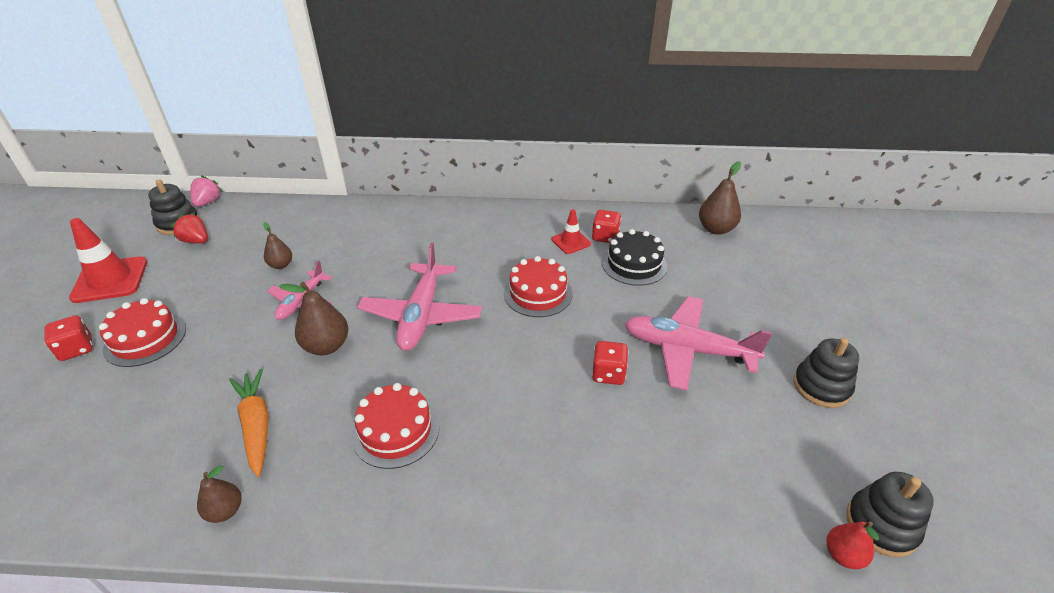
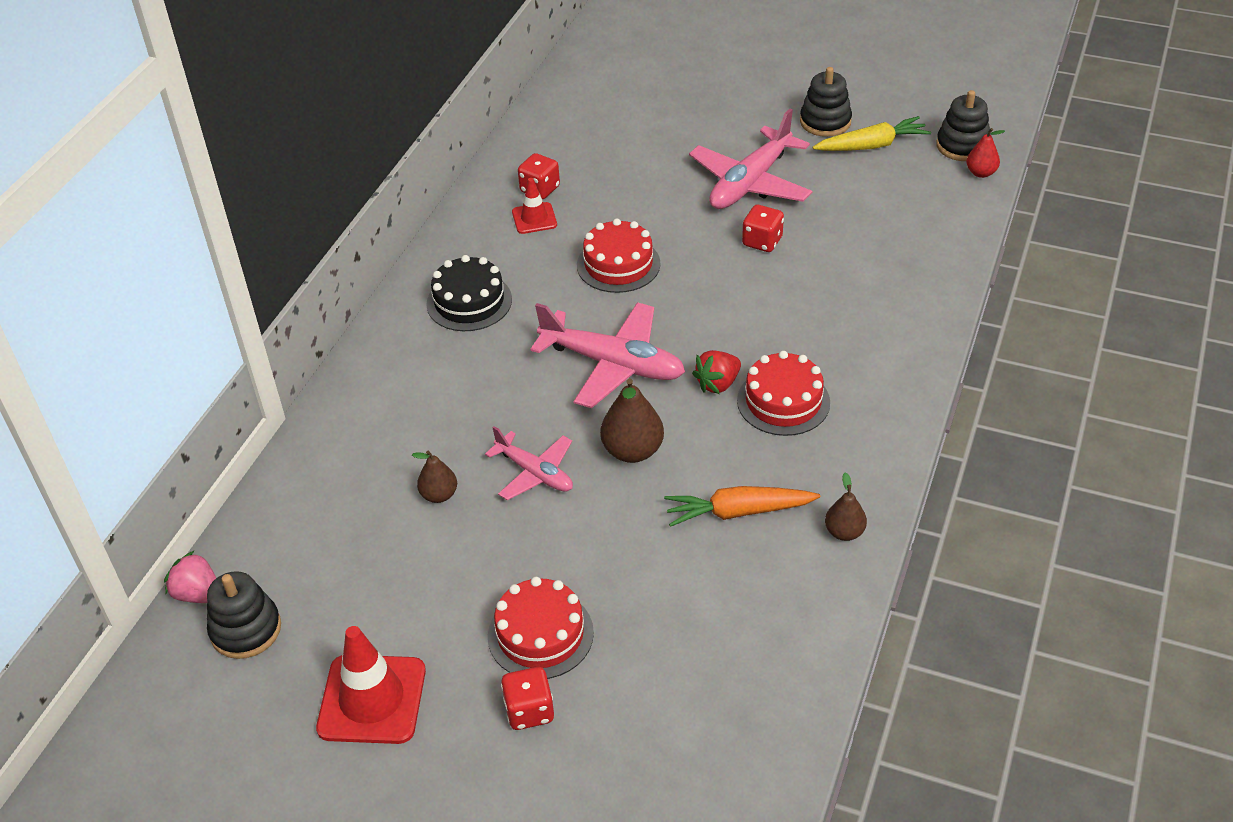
camera: 70 degrees left, 5 degrees up
red strawberry [171,213,208,244] -> red strawberry moved to [692,350,741,394]
black cake [602,229,667,286] -> black cake moved to [426,255,512,331]
brown pear [699,161,741,235] -> none
none -> yellow carrot [812,116,931,151]

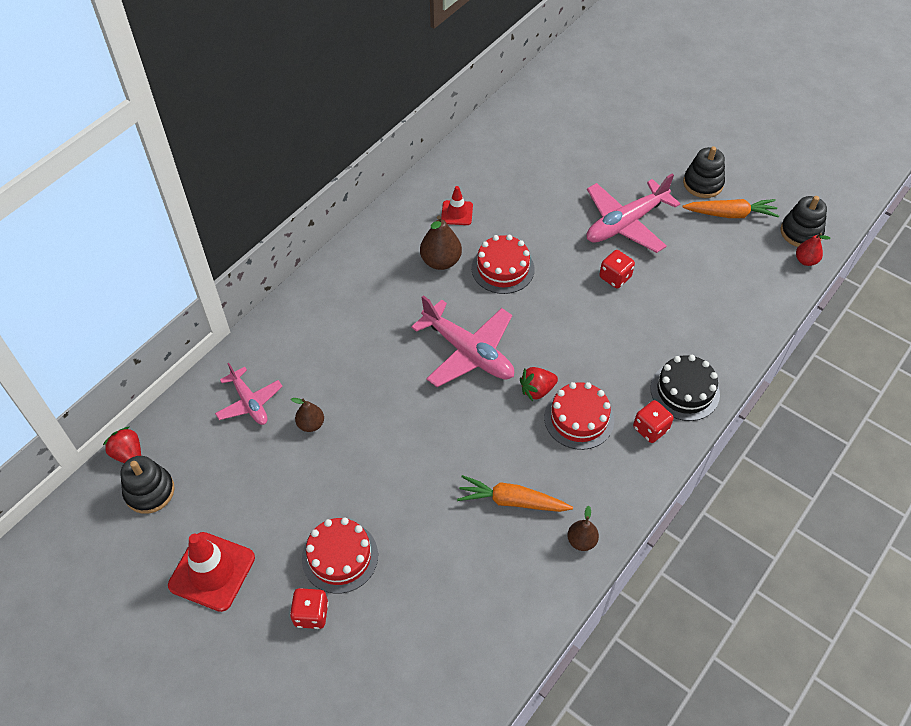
camera: 15 degrees right, 10 degrees up
pink strawberry [164,550,216,603] -> red strawberry [103,427,141,463]
black cake [426,255,512,331] -> black cake moved to [650,355,720,421]
pink plane [485,426,573,500] -> pink plane moved to [215,363,283,425]
red dice [518,153,560,199] -> red dice moved to [633,400,674,443]
brown pear [600,378,664,463] -> brown pear moved to [420,215,462,270]
yellow carrot [812,116,931,151] -> orange carrot [682,199,779,218]

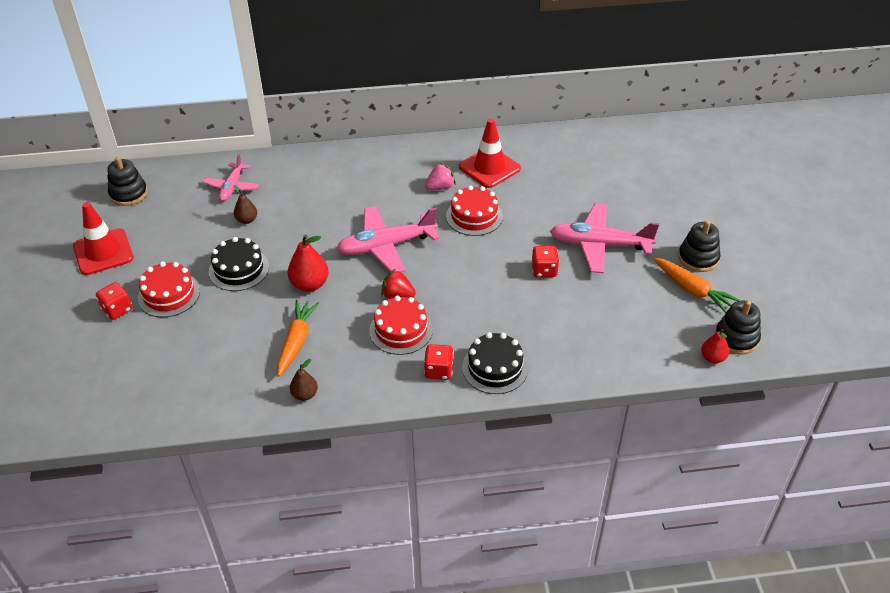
camera: 45 degrees right, 10 degrees down
red strawberry [103,427,141,463] -> none
pink plane [411,295,514,387] -> pink plane turned 75 degrees clockwise [337,206,440,272]
brown pear [420,215,462,270] -> pink strawberry [425,163,456,190]
red traffic cone [441,186,473,225] -> red traffic cone [459,119,521,188], size x1.77
orange carrot [457,475,573,512] -> orange carrot turned 45 degrees clockwise [277,300,320,377]
none -> black cake [209,237,269,291]
none -> red pear [288,235,329,292]

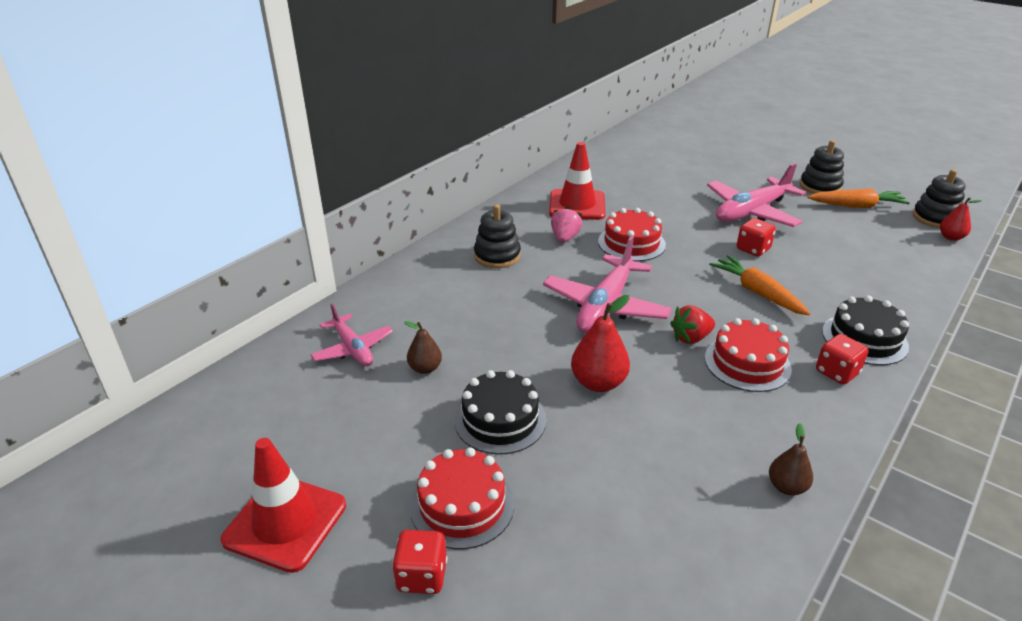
camera: 45 degrees left, 10 degrees down
black stacking toy [107,157,148,206] -> black stacking toy moved to [474,204,521,268]
orange carrot [277,300,320,377] -> orange carrot moved to [709,255,811,316]

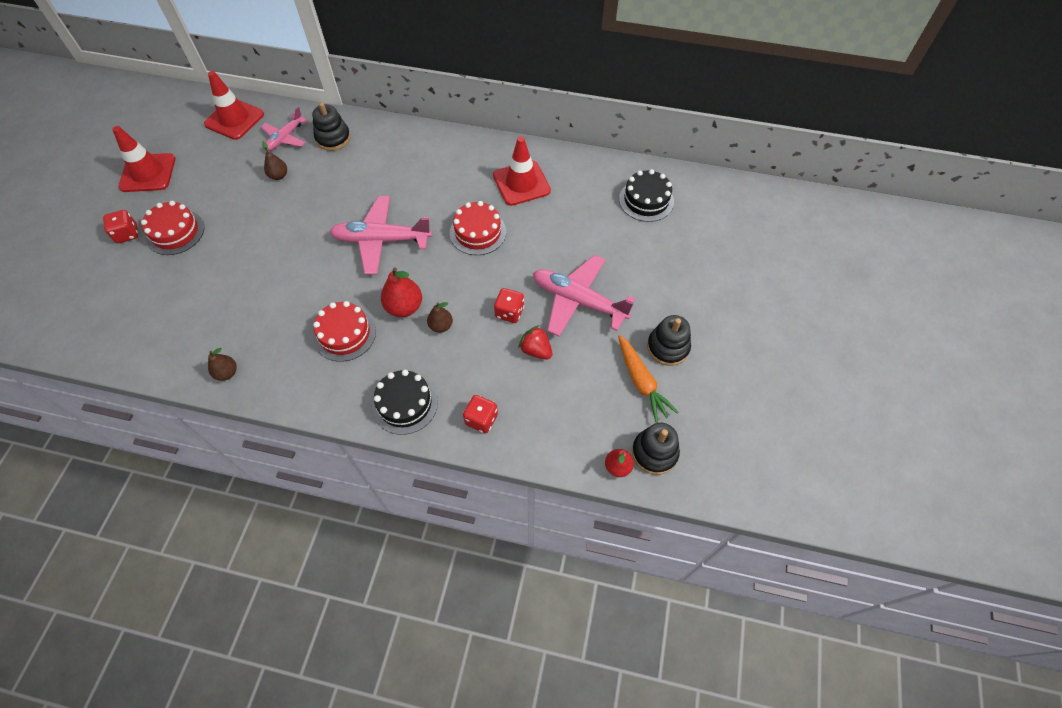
camera: 65 degrees right, 25 degrees up
black cake [454,370,547,455] -> black cake moved to [619,169,674,222]
black stacking toy [474,204,521,268] -> black stacking toy moved to [312,102,351,151]
pink strawberry [551,206,582,242] -> none
red pear [571,295,630,392] -> red pear moved to [381,267,422,317]
red strawberry [670,305,715,344] -> red strawberry moved to [518,325,553,360]
orange carrot [709,255,811,316] -> brown pear [427,302,453,333]
red dice [816,334,869,385] -> red dice moved to [463,395,498,433]
none -> red traffic cone [204,71,264,140]

